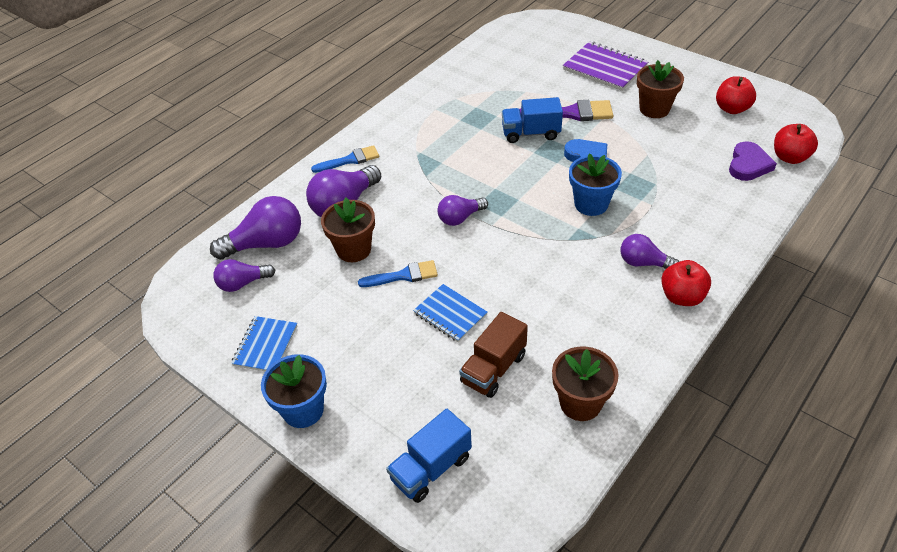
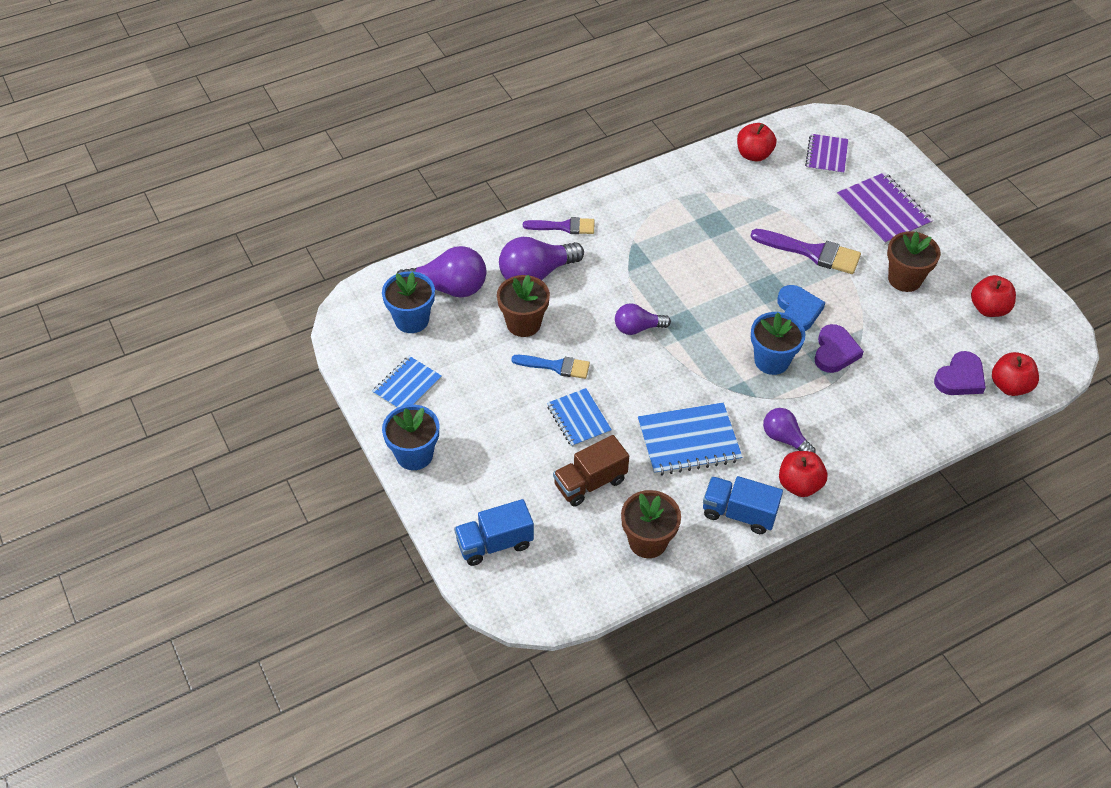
camera: 20 degrees right, 5 degrees up
purple light bulb [213,259,275,292] -> blue flower pot [382,271,435,333]
blue brush [311,145,379,173] -> purple brush [523,217,595,234]
blue truck [502,97,563,143] -> blue truck moved to [703,476,783,534]
none -> blue notebook [638,403,743,476]
none -> red apple [737,123,776,161]
none -> purple notebook [805,134,848,174]
none -> purple heart [815,324,864,373]

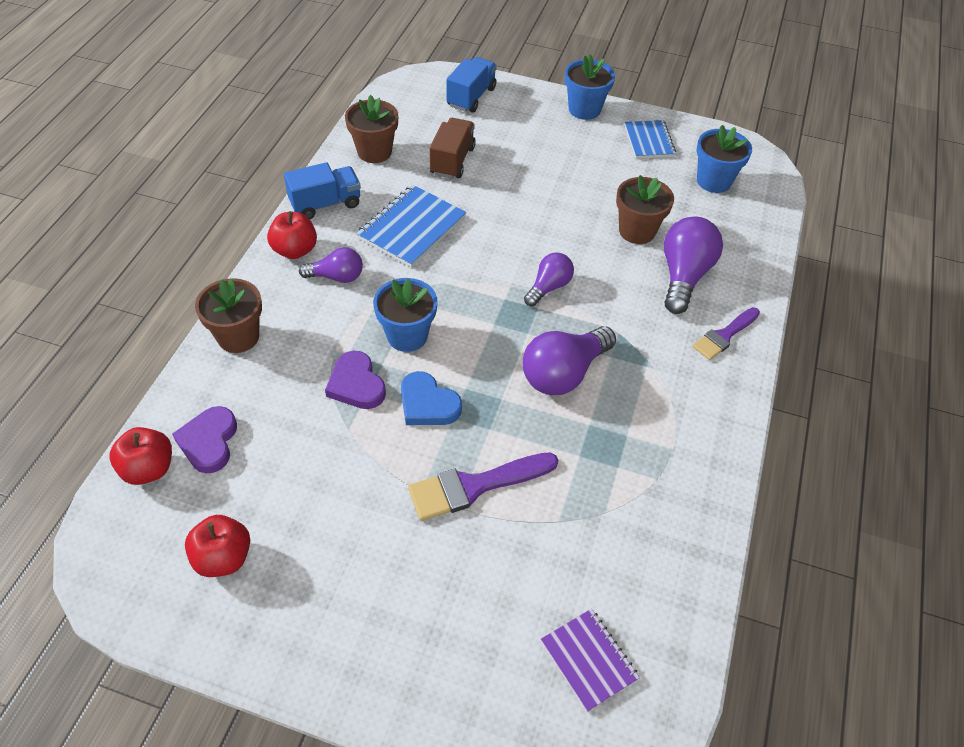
camera: 135 degrees right, 0 degrees up
purple light bulb [397,246,486,298] -> purple light bulb moved to [522,326,616,395]
blue brush [511,355,590,379] -> none
blue notebook [547,388,612,447] -> none
red apple [737,123,776,161] -> none
purple notebook [837,172,933,245] -> none
brown flower pot [887,231,940,292] -> brown flower pot moved to [195,278,262,353]

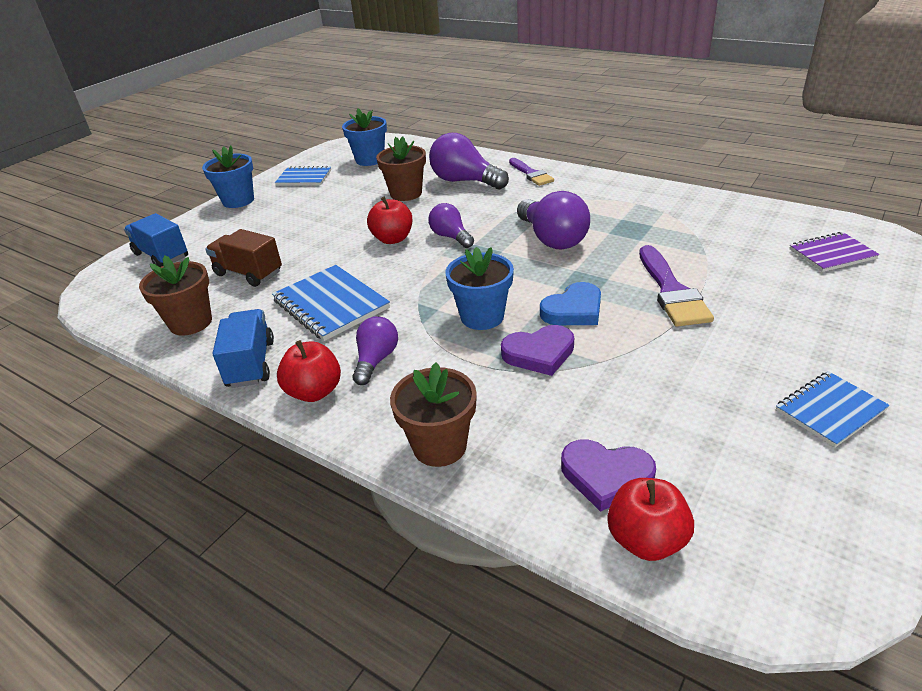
camera: 70 degrees left, 15 degrees down
red apple [185,515,250,577] -> red apple moved to [367,196,412,244]
none -> blue notebook [776,371,890,448]

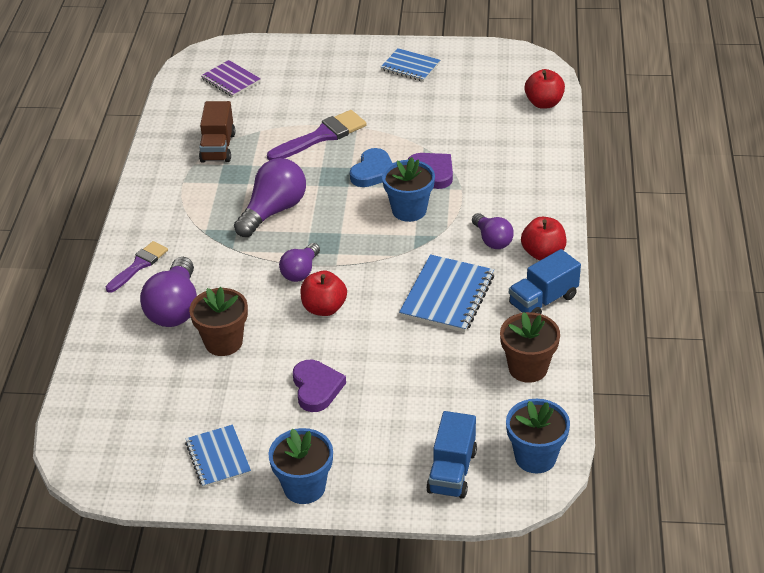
camera: 120 degrees left, 5 degrees up
brown truck [205,229,282,287] -> brown truck moved to [199,101,235,163]
blue flower pot [342,108,387,166] -> blue flower pot moved to [506,399,570,473]
purple light bulb [352,317,398,385] -> purple light bulb turned 105 degrees counterclockwise [472,213,514,249]
brown flower pot [390,363,477,467] -> none
blue heart [540,282,601,325] -> blue heart turned 90 degrees clockwise [350,148,392,187]
purple heart [561,440,656,512] -> purple heart moved to [293,360,346,412]

